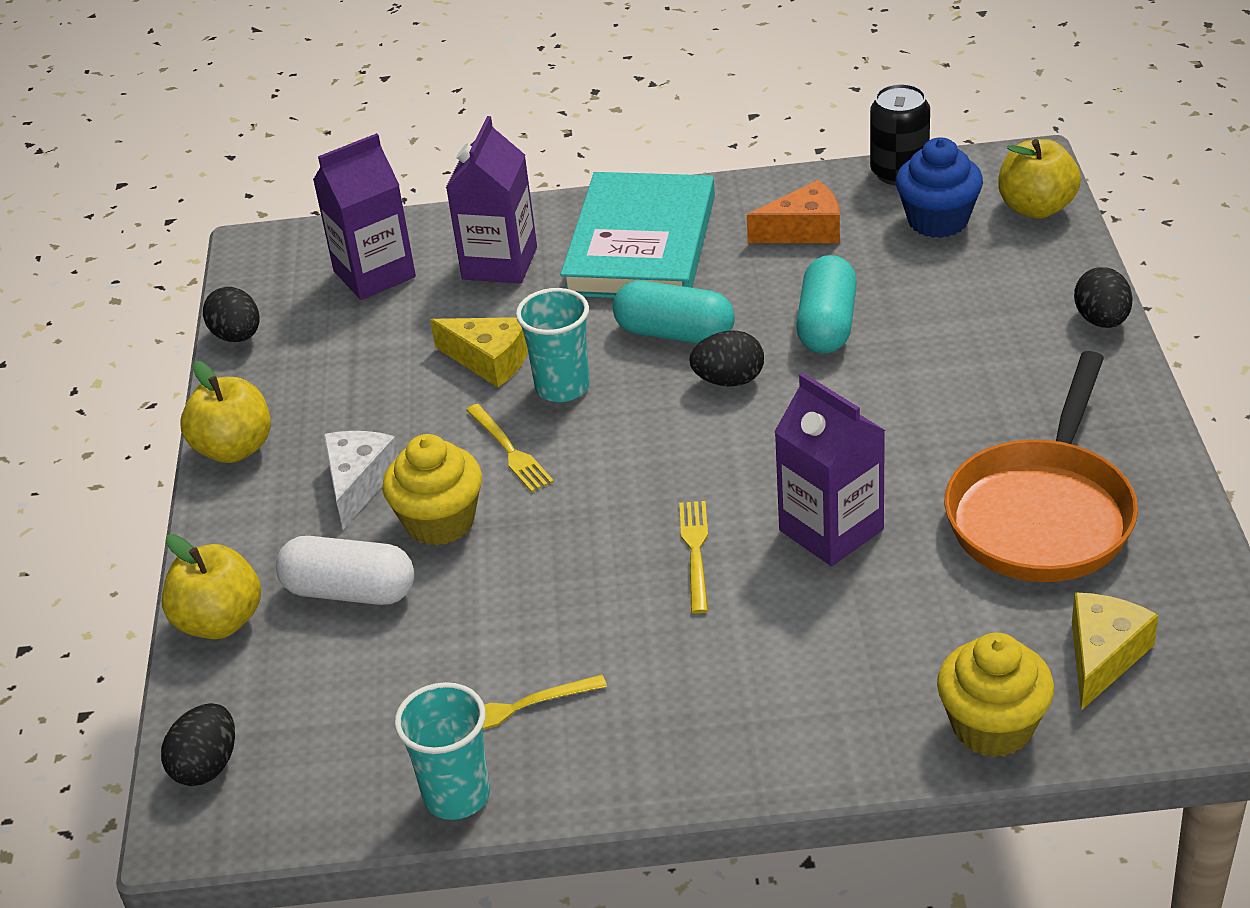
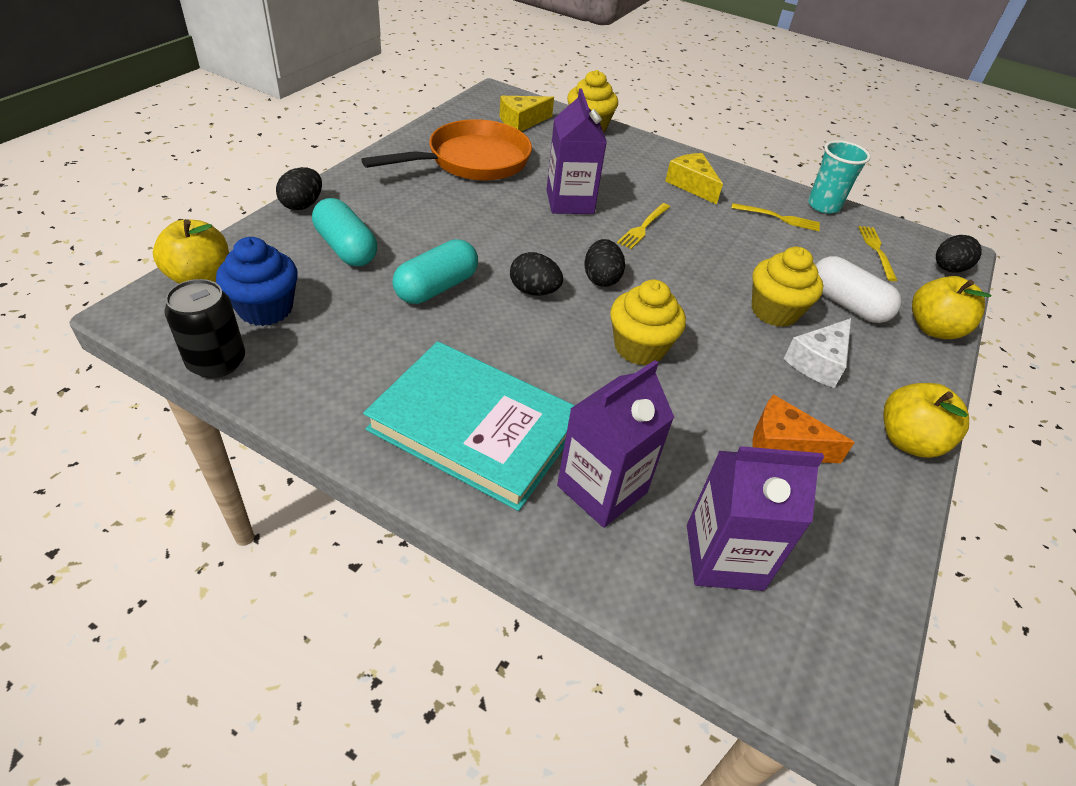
camera: 155 degrees left, 5 degrees up
black egg [203,287,260,342] -> black egg moved to [584,239,625,287]
yellow cheese [430,317,528,387] -> yellow cheese moved to [665,153,723,205]
yellow fork [466,404,554,492] -> yellow fork moved to [858,226,897,281]
turquoise cup [516,288,590,402] -> yellow cupcake [610,280,686,366]
turquoise book [560,172,715,298] -> turquoise book turned 75 degrees clockwise [363,341,575,511]
turquoise capsule [613,281,735,344] -> turquoise capsule moved to [312,198,377,266]
orange cheese [747,180,840,243] -> orange cheese moved to [753,394,855,463]

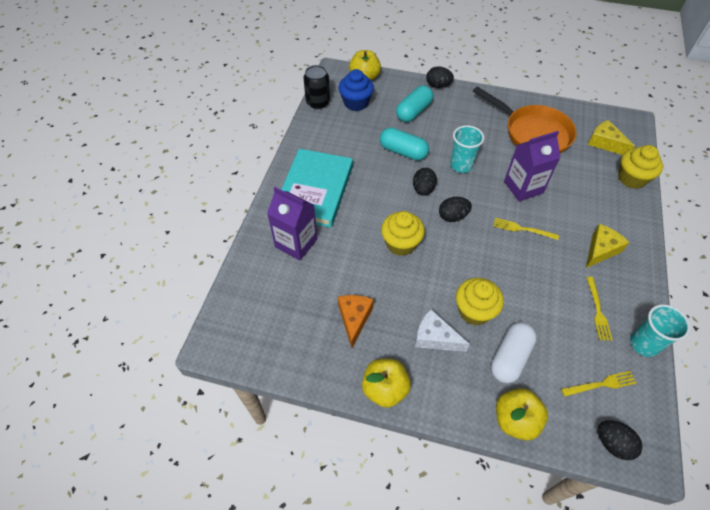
camera: 80 degrees right, 10 degrees up
purple carton [687,446,824,591] -> none
none -> turquoise cup [450,125,484,173]

